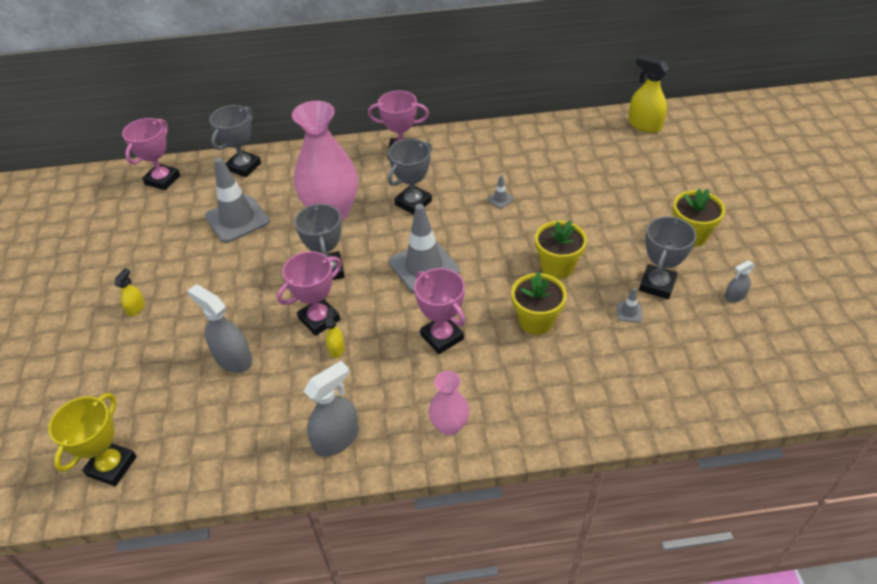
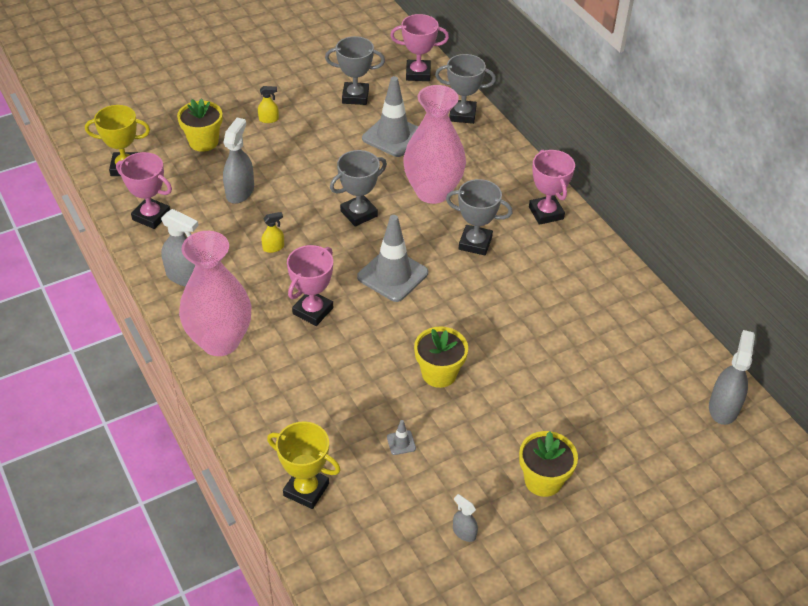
camera: 65 degrees right, 0 degrees up
pink trophy [277,251,342,336] -> pink trophy moved to [116,152,172,229]
pink vase [429,371,469,435] -> pink vase [179,231,251,356], size x1.99
grey traffic cone [487,175,514,208] -> none
yellow flower pot [511,272,567,335] -> yellow flower pot moved to [177,98,223,152]
yellow spray bottle [628,55,669,133] -> grey spray bottle [709,330,755,425]
grey trophy [639,216,696,299] -> grey trophy moved to [325,36,385,105]
none -> yellow trophy [267,421,341,509]

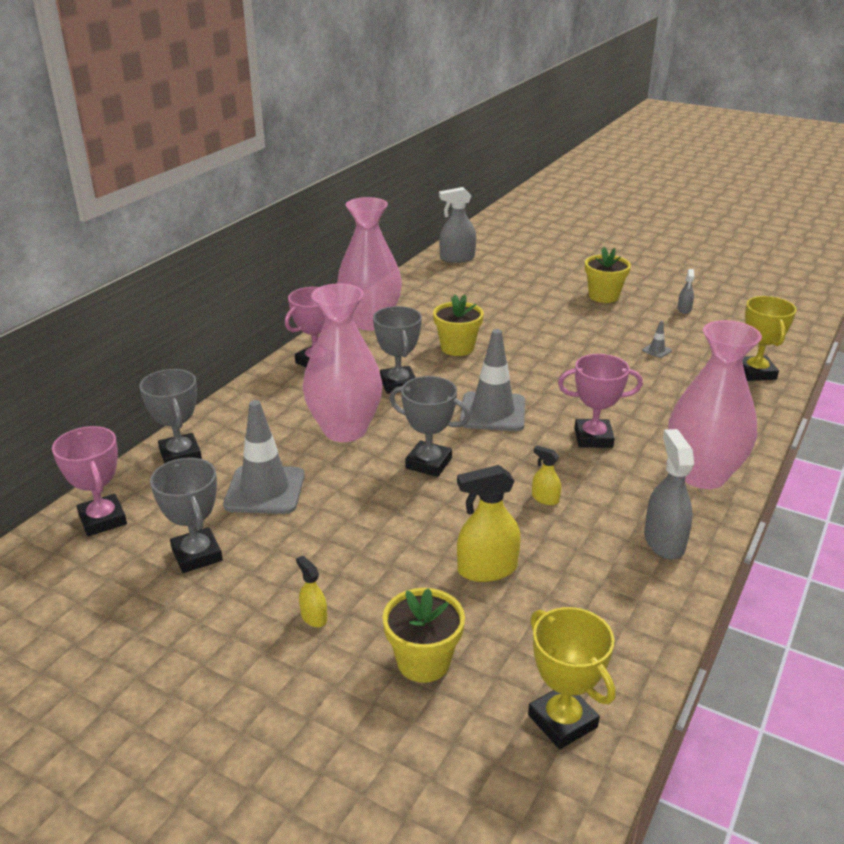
camera: 120 degrees left, 15 degrees down
pink trophy [116,152,172,229] -> none
grey spray bottle [223,118,254,204] -> yellow spray bottle [457,465,521,582]
yellow flower pot [414,326,468,388] -> yellow flower pot moved to [433,295,484,356]
none -> pink vase [337,197,402,330]

